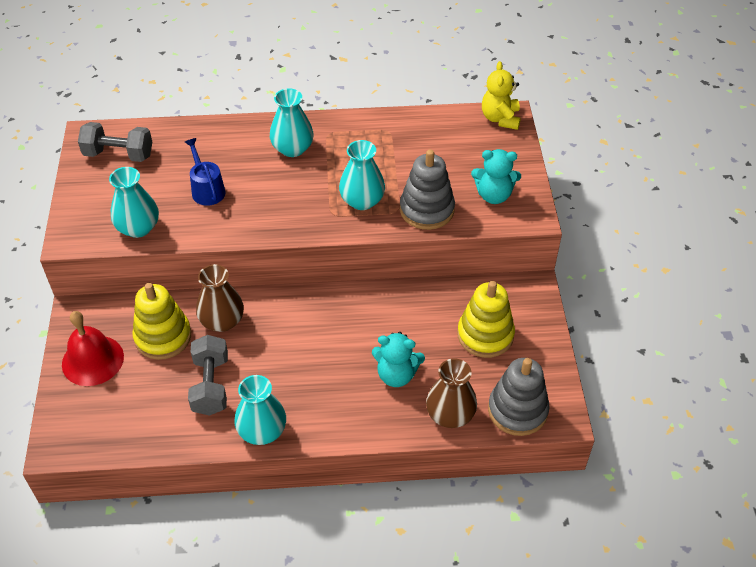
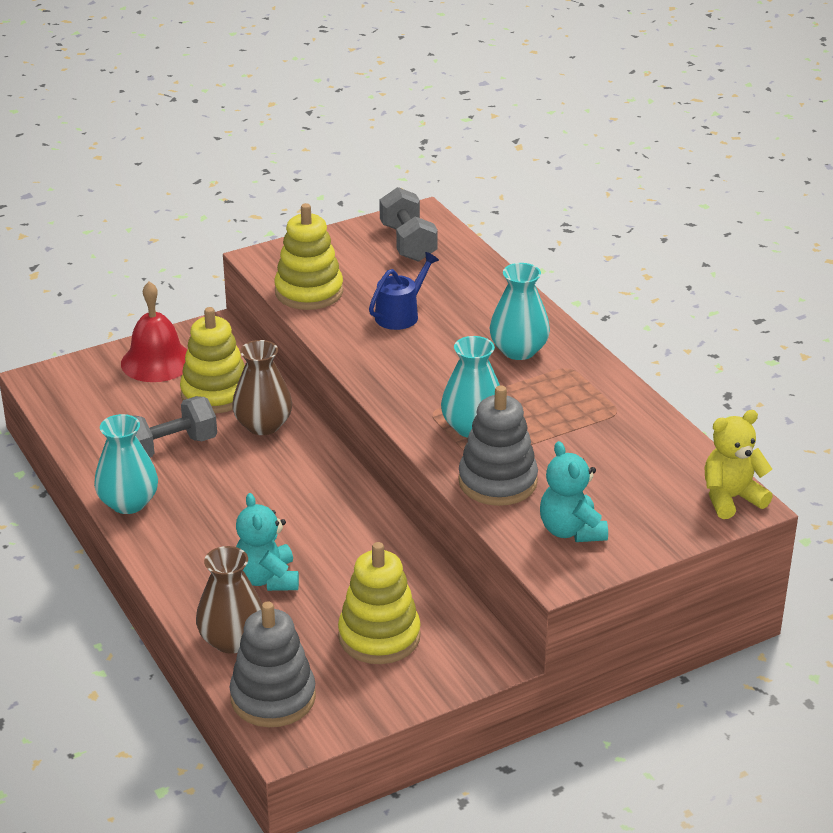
camera: 65 degrees right, 15 degrees down
turquoise vase [109,167,159,238] -> yellow stacking toy [274,203,343,310]

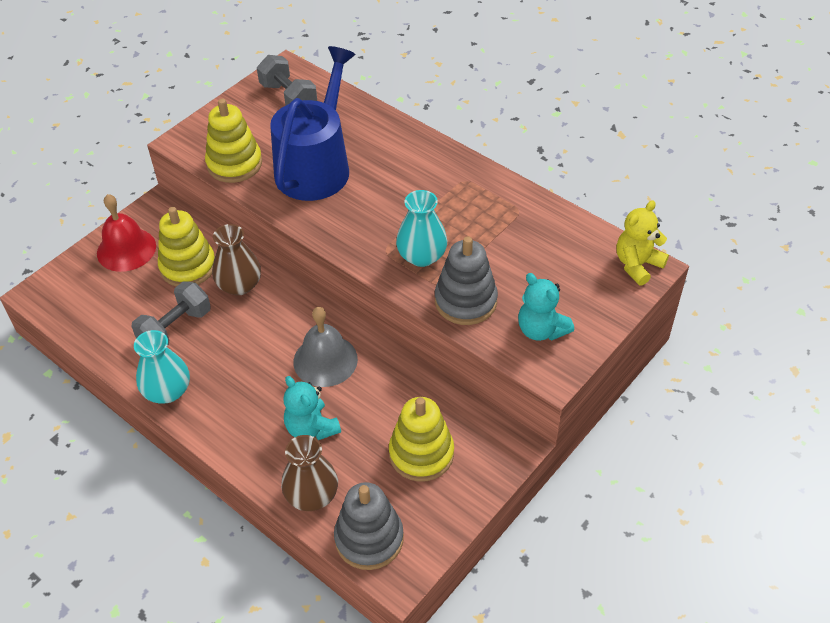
camera: 20 degrees left, 15 degrees up
blue watering can [369,252,439,330] -> blue watering can [270,46,356,201], size x2.17
turquoise vase [490,263,550,360] -> none
none -> grey bell [293,307,358,387]

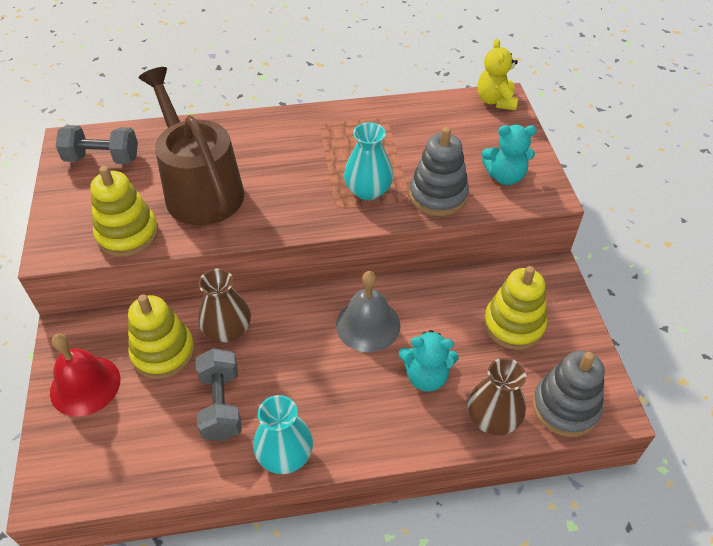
camera: 50 degrees left, 0 degrees up
blue watering can [270,46,356,201] -> brown watering can [139,67,244,225]

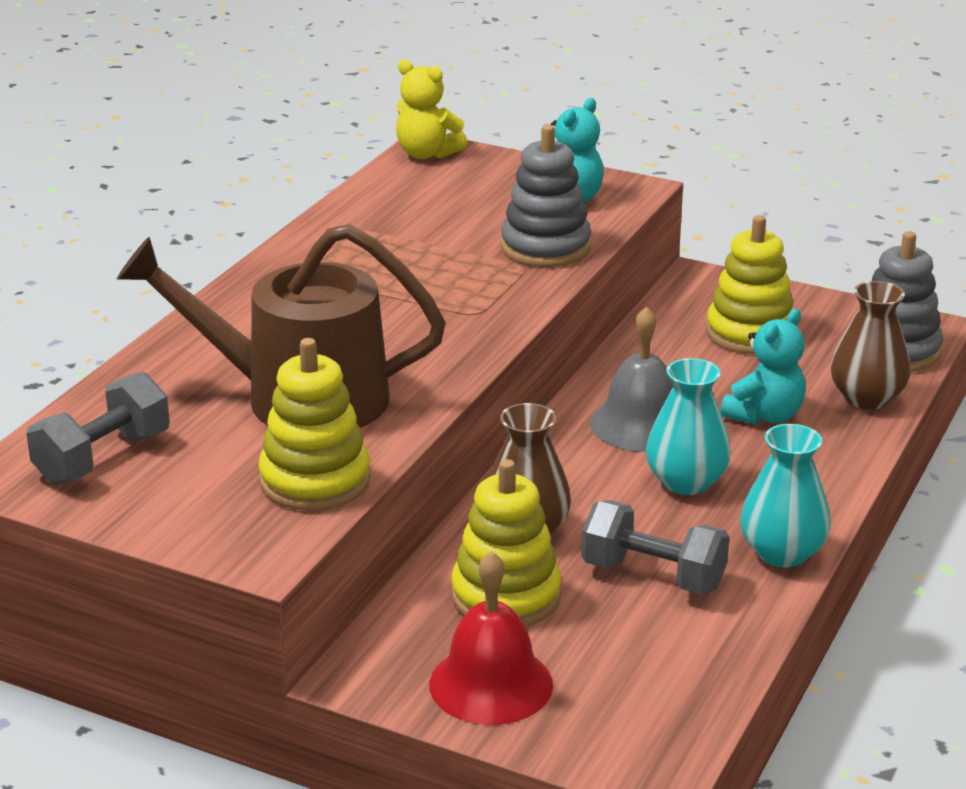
camera: 55 degrees left, 20 degrees down
turquoise vase [344,122,393,200] -> turquoise vase moved to [646,358,731,495]

